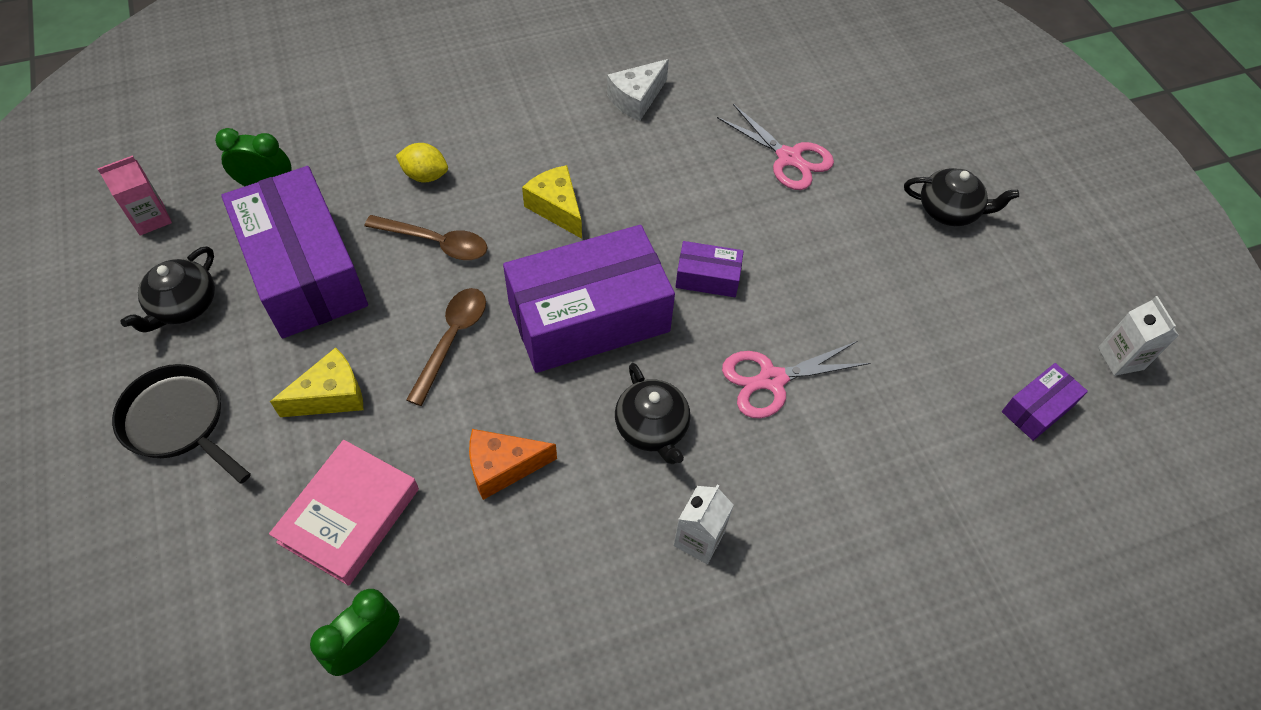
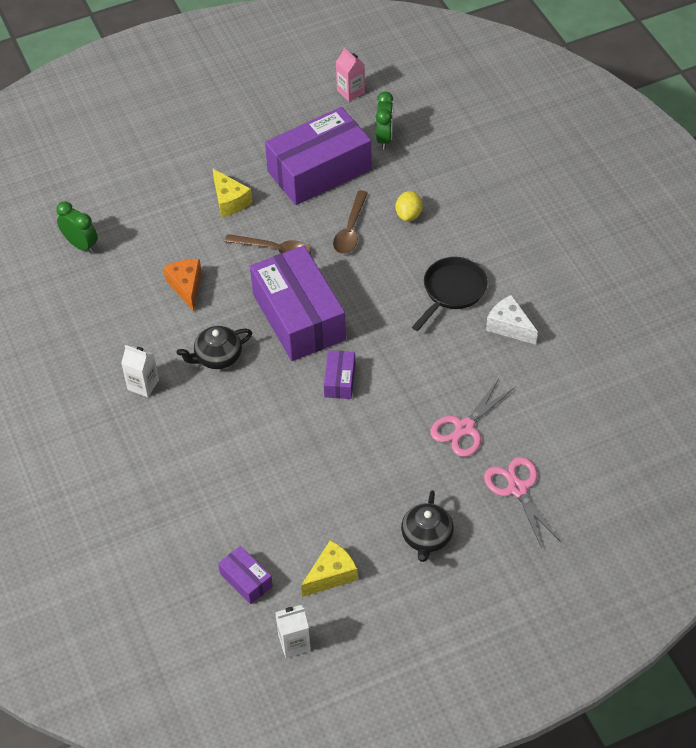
camera: 90 degrees right, 5 degrees down
black pan [112,364,251,484] -> black pan moved to [412,257,488,331]
black teapot [120,246,215,333] -> none
pink book [269,440,419,586] -> none
yellow cheese [522,165,582,239] -> yellow cheese moved to [301,540,358,597]
pink scissors [722,341,870,418] -> pink scissors moved to [484,457,560,548]

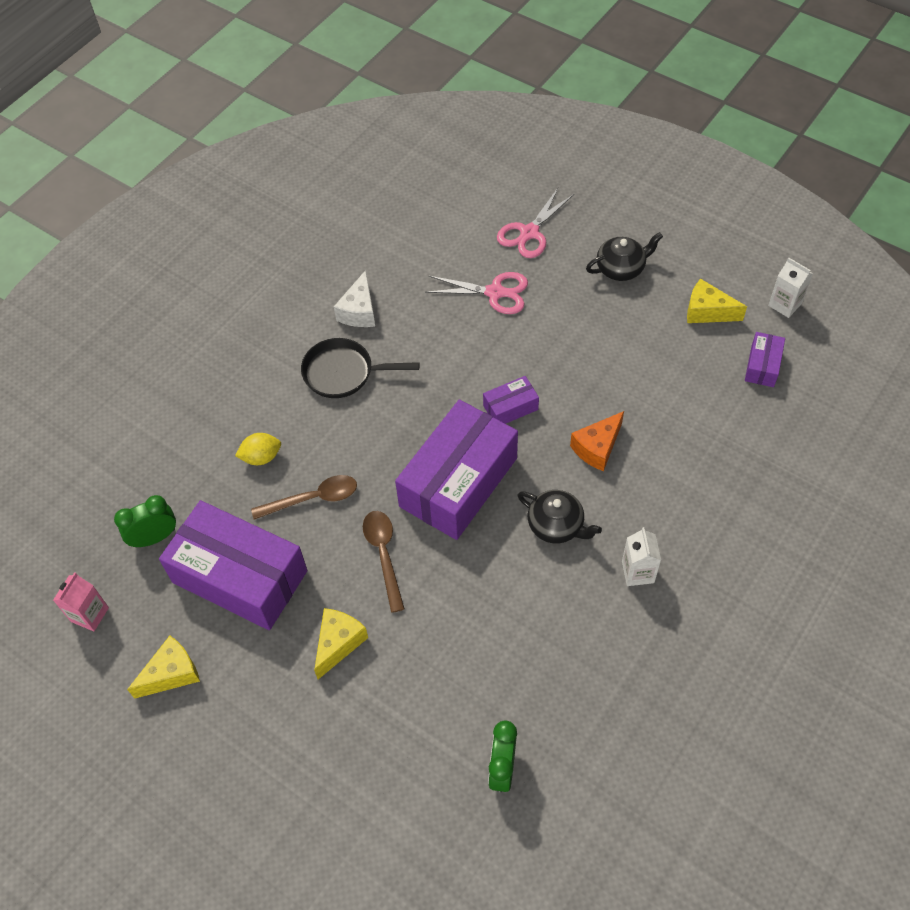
camera: 120 degrees left, 5 degrees up
orange cheese [163,259,202,312] -> orange cheese moved to [570,411,624,471]
none -> yellow cheese [127,636,200,699]

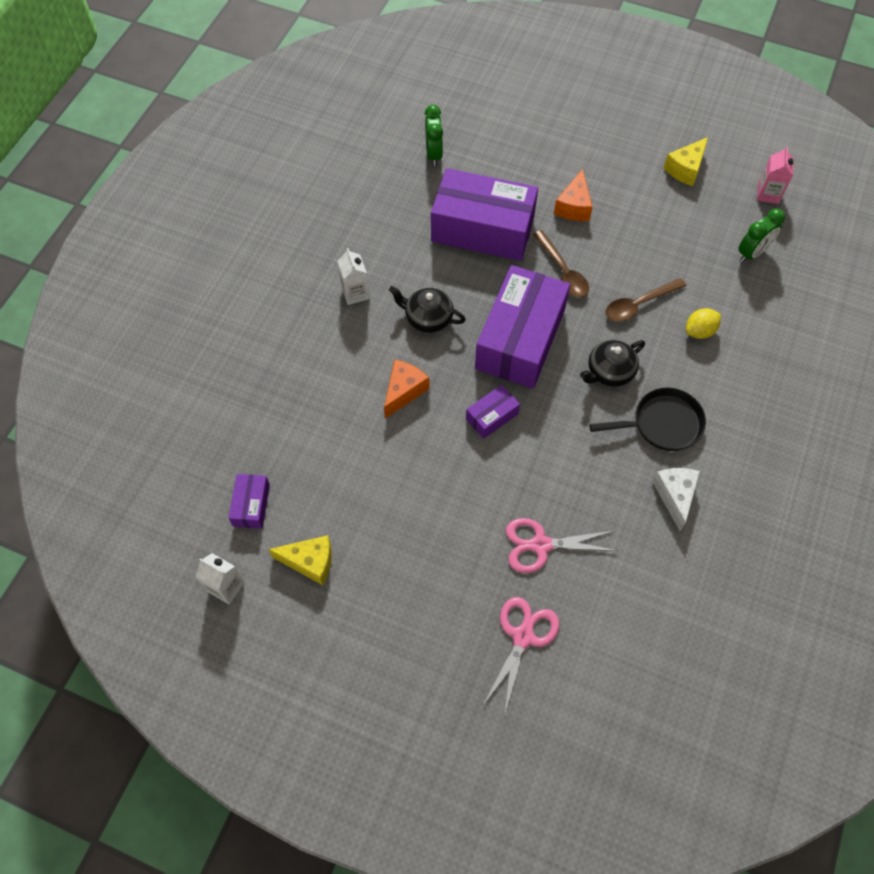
camera: 165 degrees right, 5 degrees up
purple box [159,500,307,630] -> purple box moved to [431,168,538,261]
yellow cheese [314,608,368,679] -> orange cheese [554,169,593,221]
black teapot [586,232,663,281] -> black teapot moved to [580,340,645,387]

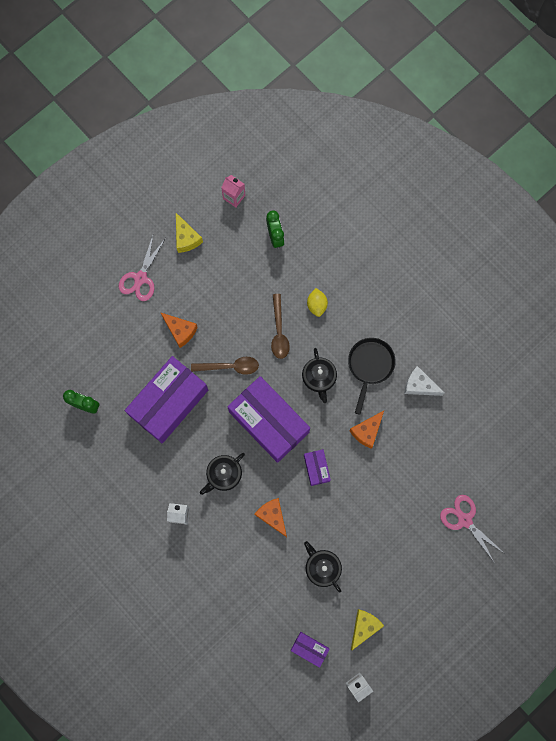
camera: 65 degrees left, 15 degrees up
pink scissors [506,518,618,573] -> pink scissors moved to [119,236,166,301]
none -> black teapot [304,541,342,593]
none -> orange cheese [349,411,384,448]

